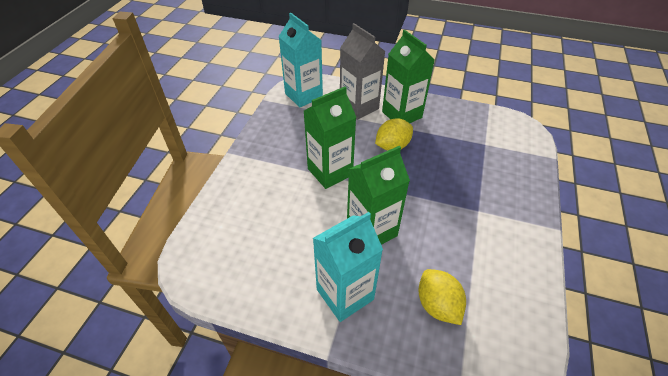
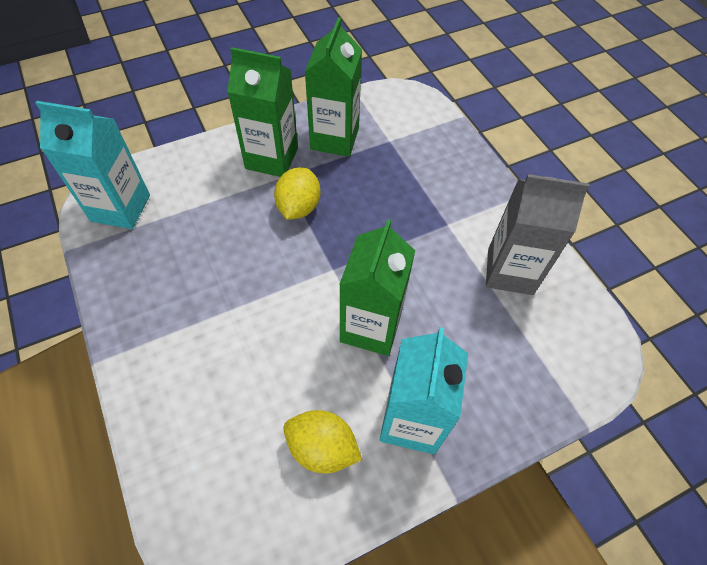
camera: 45 degrees left, 10 degrees up
green carton [304,87,356,189] -> green carton moved to [305,17,362,157]
grey carton [340,23,385,120] -> grey carton moved to [486,174,590,295]
yellow lemon [418,269,466,325] -> yellow lemon moved to [283,410,362,473]

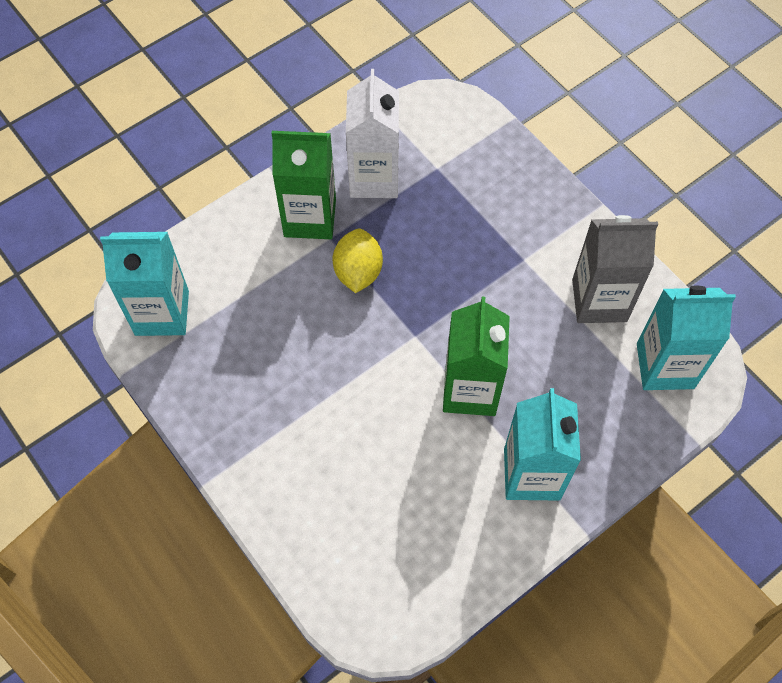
camera: 10 degrees left, 5 degrees up
yellow lemon [283,410,362,473] -> none
green carton [305,17,362,157] -> white carton [346,69,399,198]
none -> turquoise carton [637,285,736,390]

